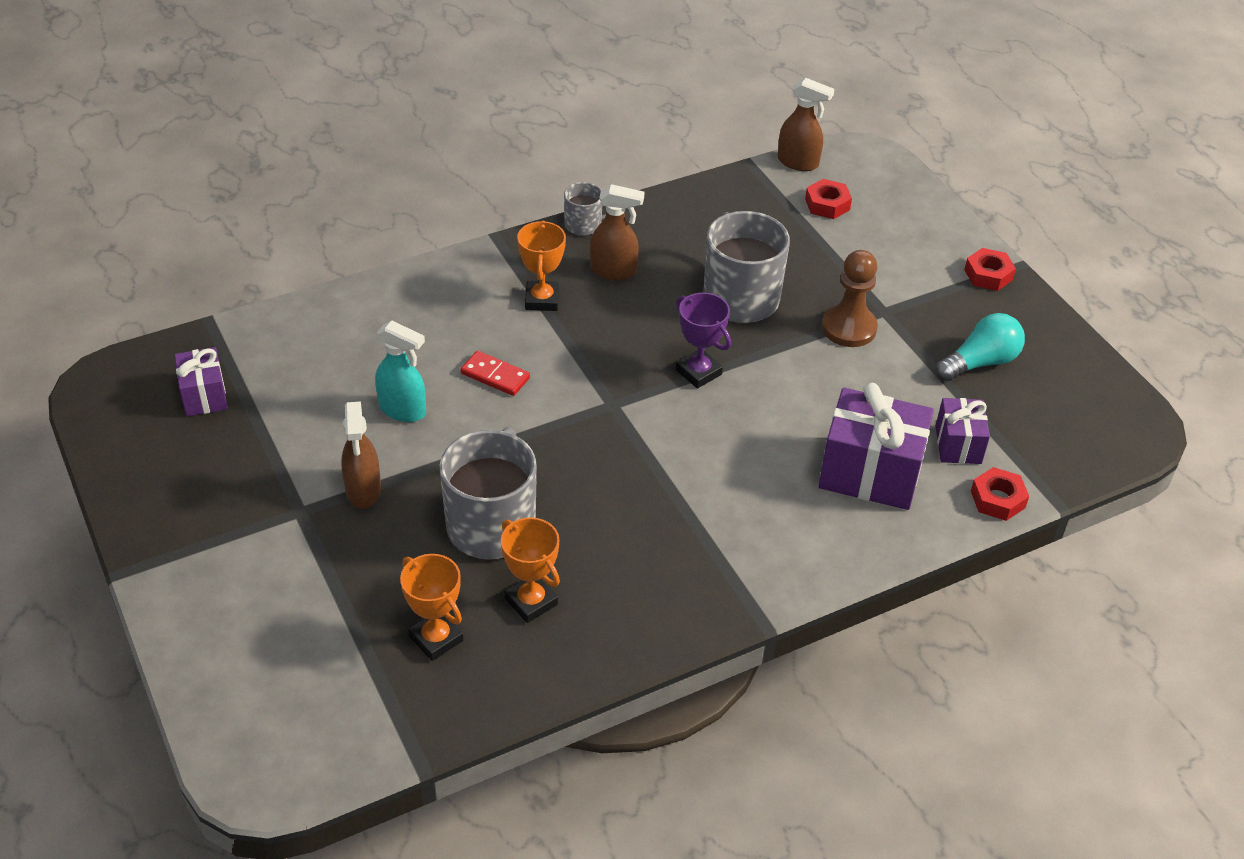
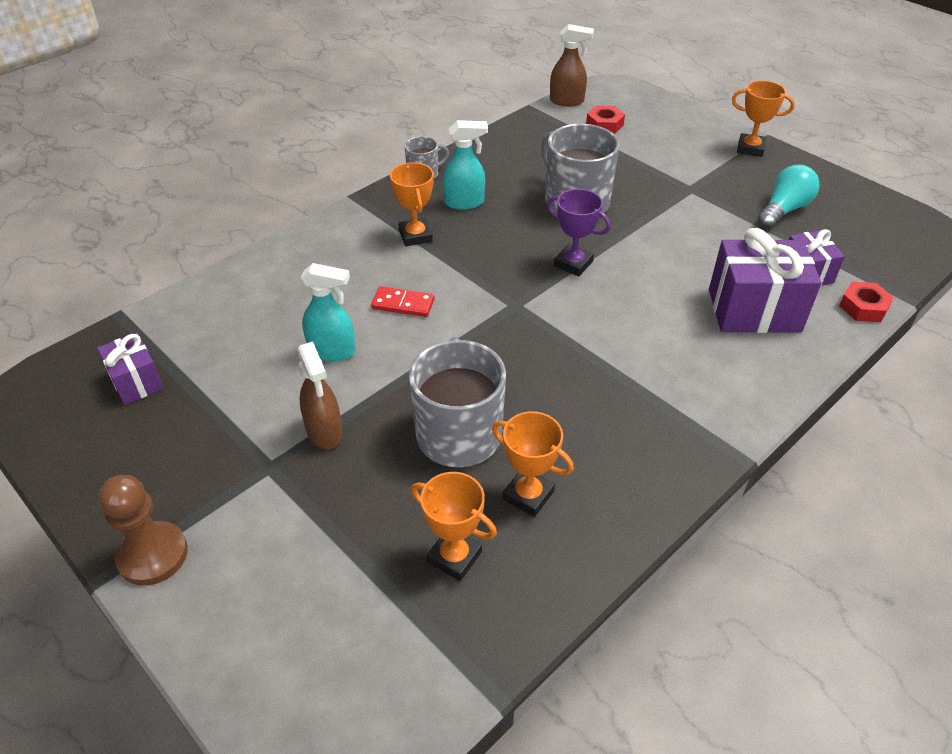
camera: 15 degrees left, 0 degrees up
brown spray bottle [590,184,644,280] -> turquoise spray bottle [443,120,488,210]
brown pawn [822,250,878,347] -> brown pawn moved to [98,475,188,586]
red nut [964,248,1016,291] -> orange trophy [732,80,795,157]

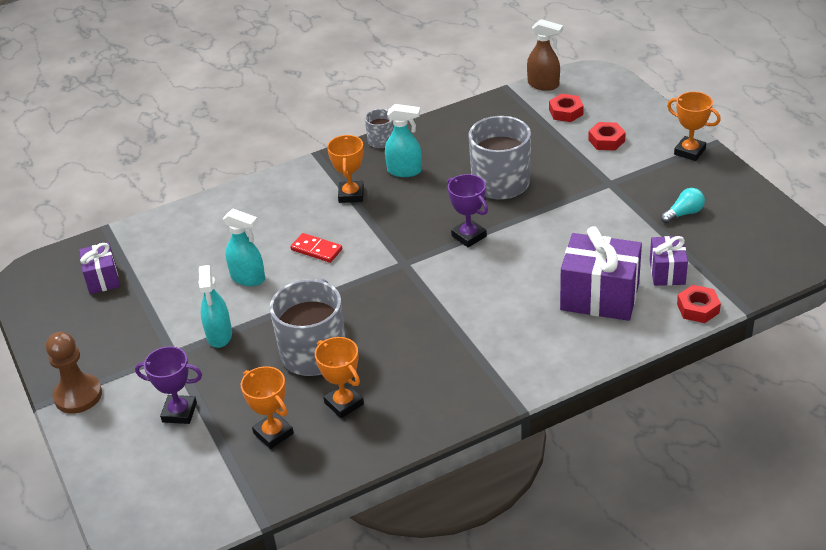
camera: 20 degrees right, 5 degrees down
brown spray bottle [297,342,342,449] -> turquoise spray bottle [198,265,232,348]
turquoise light bulb [758,165,820,228] -> turquoise light bulb [661,188,705,224], size x0.66
none -> purple trophy [135,346,202,424]
none -> red nut [588,122,626,151]

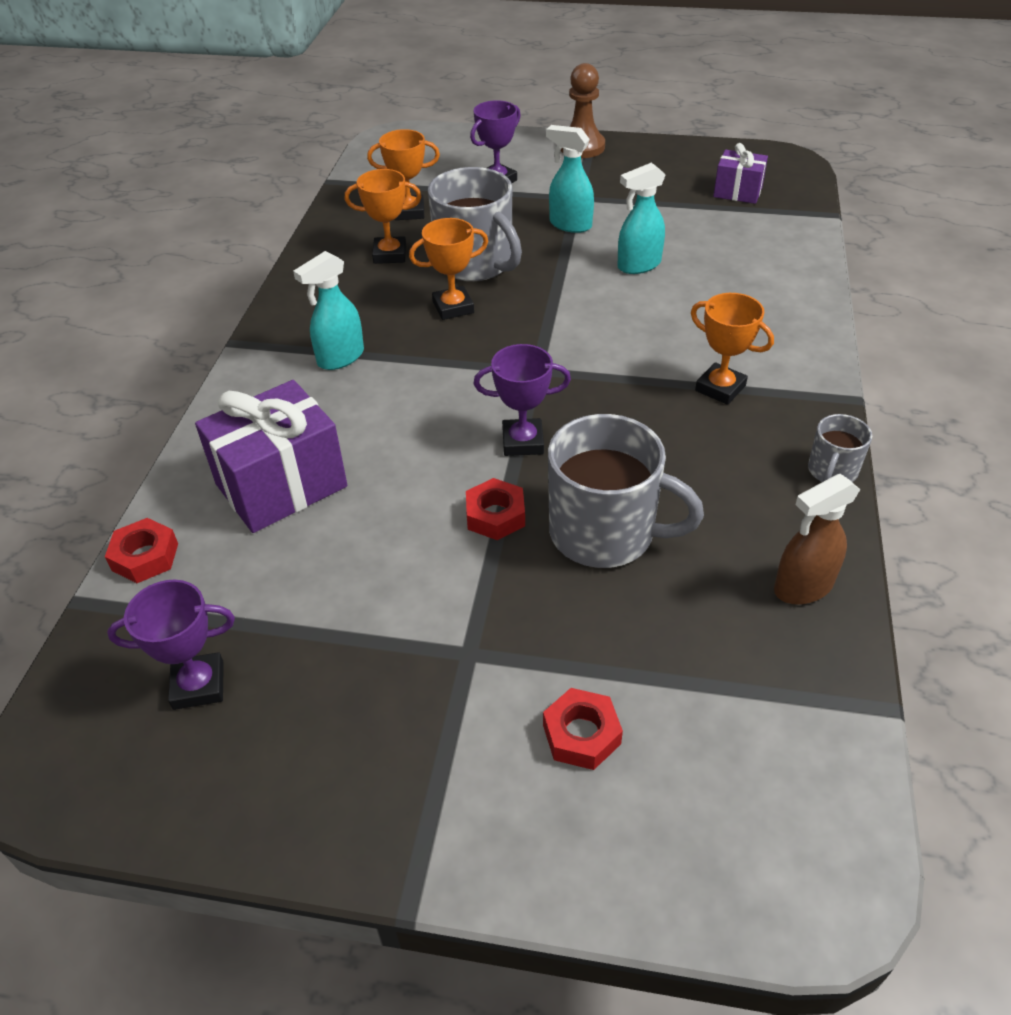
camera: 125 degrees right, 5 degrees up
red domino [290,233,342,263] -> none
turquoise spray bottle [385,104,422,177] -> turquoise spray bottle moved to [293,251,364,370]
brown spray bottle [527,19,563,91] -> brown spray bottle moved to [774,474,860,605]
red nut [549,94,584,122] -> red nut moved to [466,478,525,540]
purple gift [650,236,688,286] -> none
turquoise light bulb [661,188,705,224] -> none
orange trophy [667,91,721,161] -> orange trophy moved to [409,218,489,320]
none -> purple trophy [107,580,235,710]

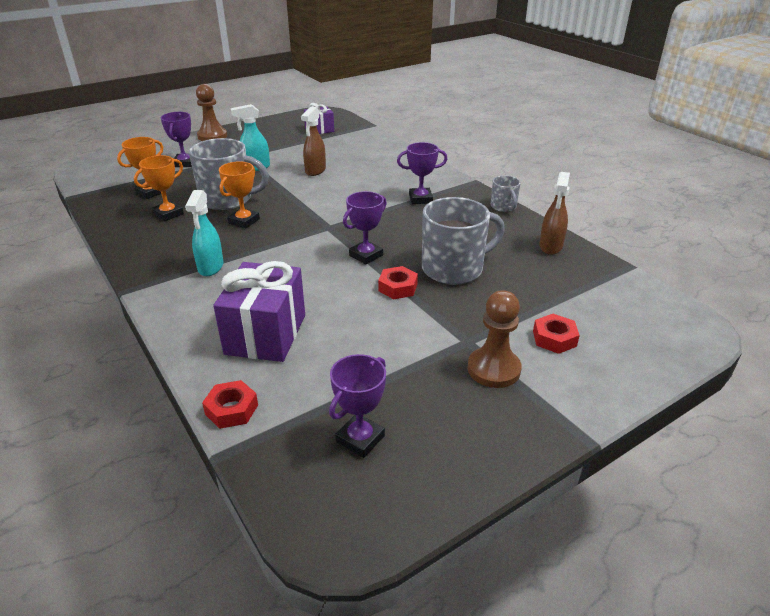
camera: 45 degrees left, 10 degrees down
turquoise spray bottle [618,163,665,274] -> brown spray bottle [301,107,326,176]
orange trophy [691,293,774,405] -> purple trophy [397,142,447,204]
none -> brown pawn [467,290,522,388]

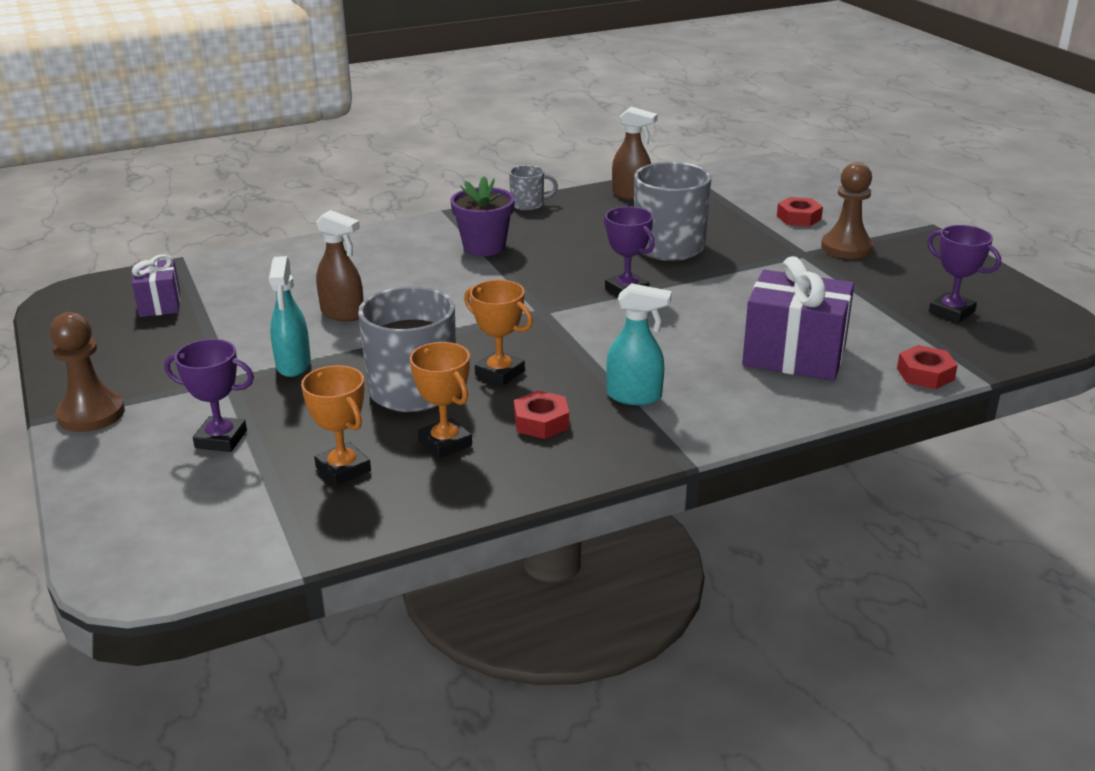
camera: 80 degrees left, 5 degrees down
red nut [378,266,418,299] -> red nut moved to [514,390,569,439]
purple trophy [397,142,447,204] -> purple flower pot [451,176,515,256]

